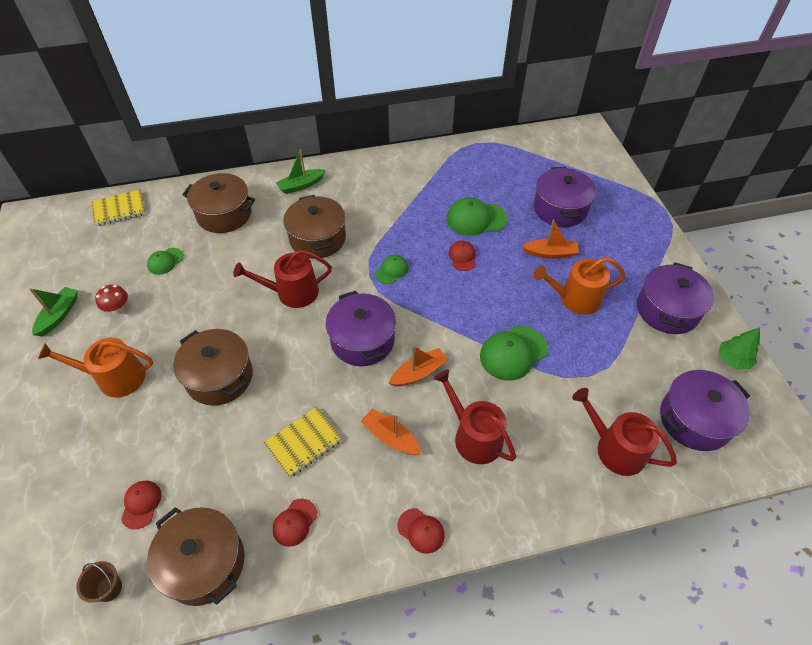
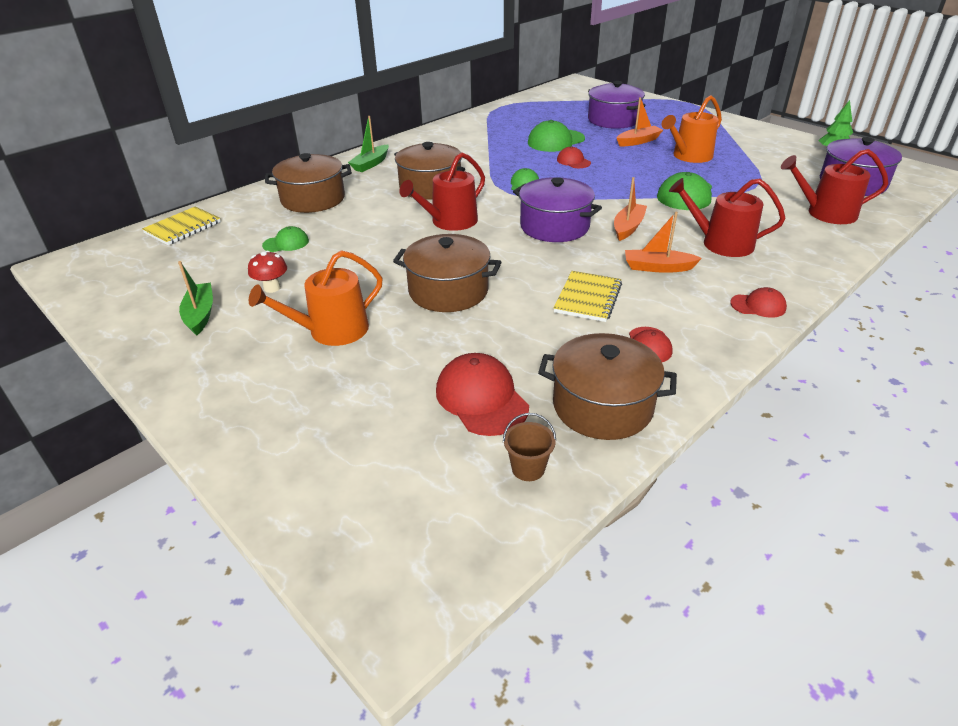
camera: 30 degrees left, 15 degrees down
red cap [121,481,162,530] -> red cap [436,353,529,436], size x1.74
green cap [147,248,184,275] -> green cap turned 120 degrees counterclockwise [262,226,309,252]
purple pot [637,262,714,334] -> none

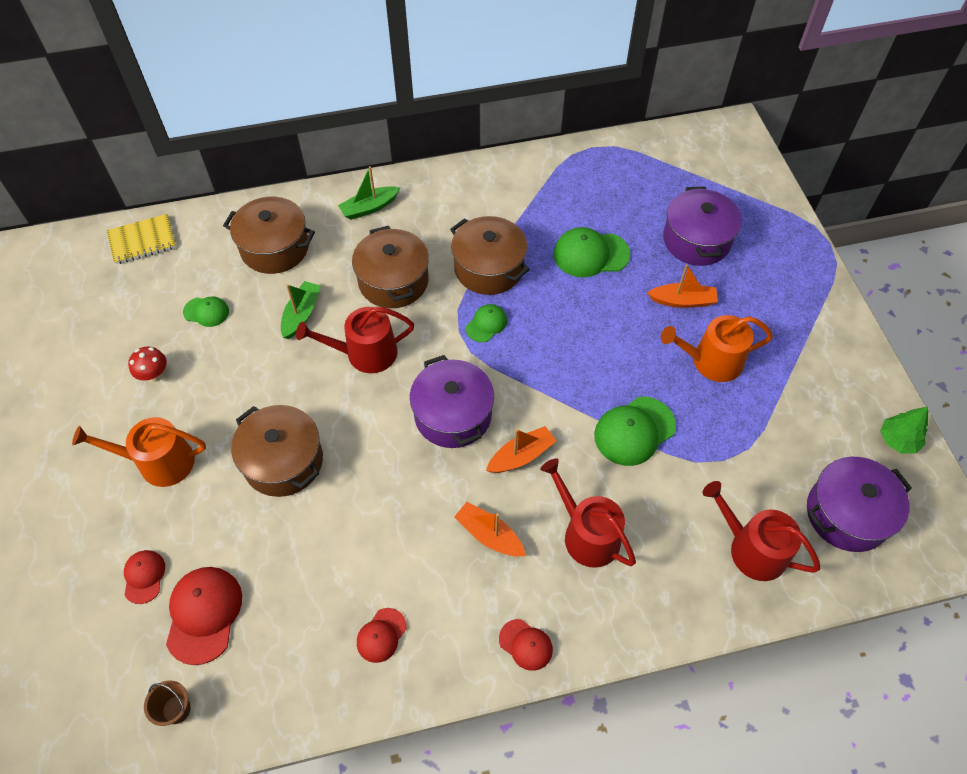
camera: 30 degrees right, 20 degrees up
green boat [178,261,213,335] -> green boat moved to [281,281,321,339]
brown pot [538,333,677,440] -> brown pot moved to [450,216,530,295]
yellow notebook [554,271,622,322] -> none
red cap [557,146,591,168] -> red cap moved to [124,550,165,604]

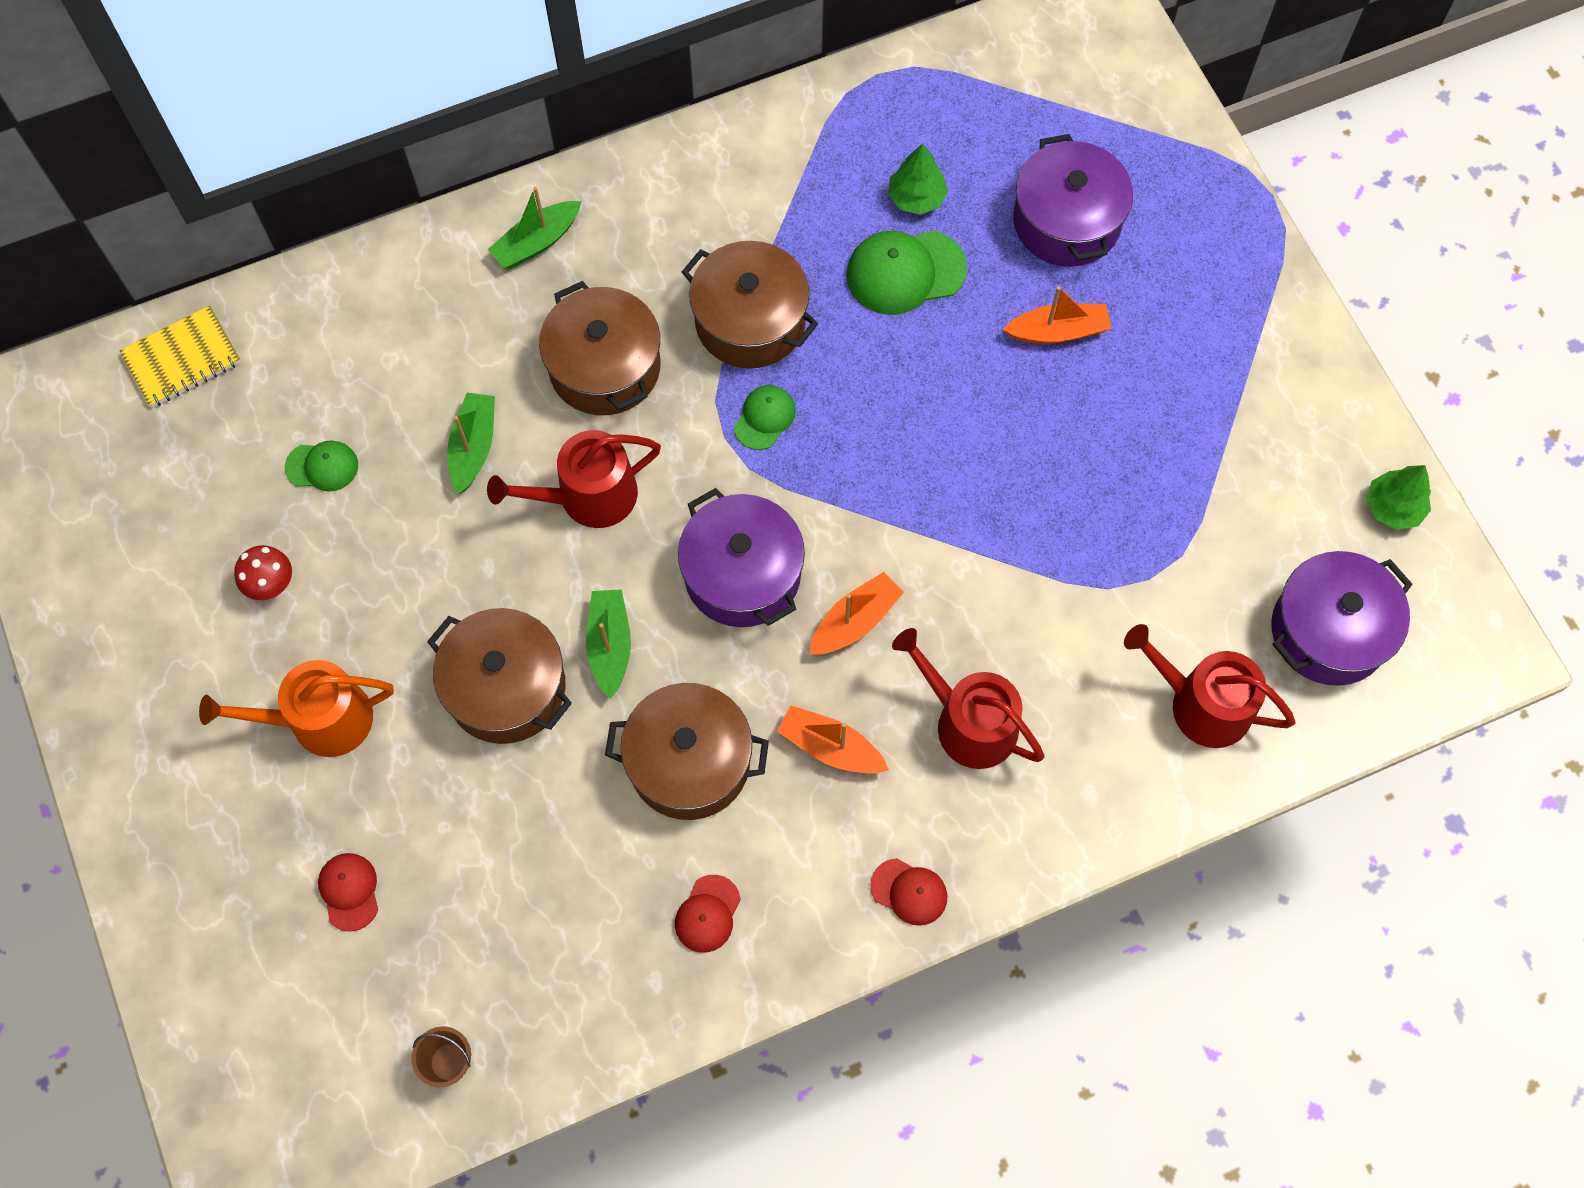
camera: 10 degrees left, 10 degrees up
red cap [166,567,242,665] -> none
brown pot [223,197,315,274] -> brown pot moved to [605,683,769,820]
green cap [594,397,676,466] -> none
orange watering can [661,315,773,382] -> none
none -> green boat [586,589,631,699]
none -> green tree [888,144,948,215]

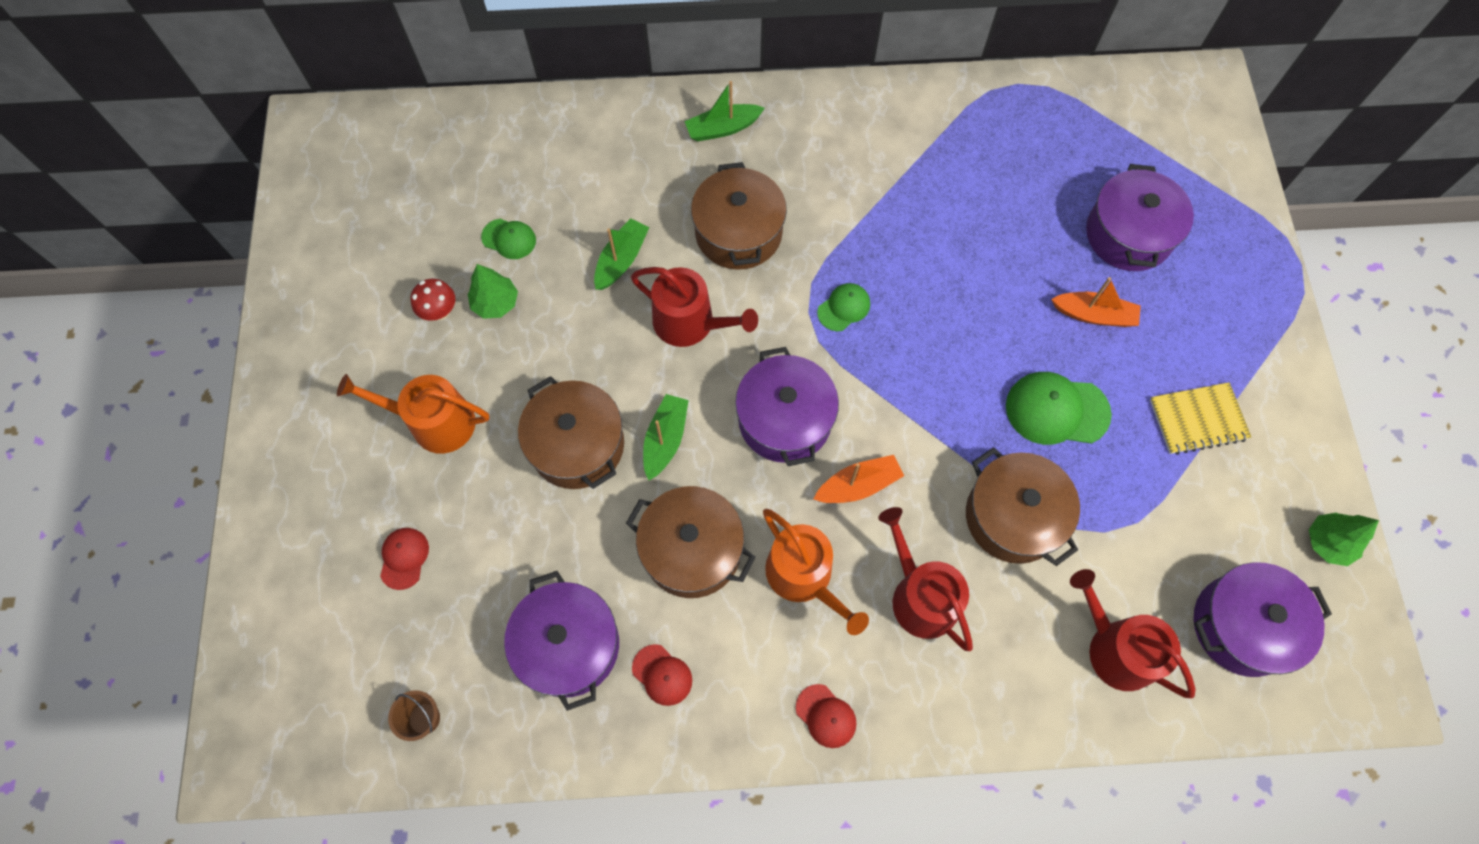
camera: 20 degrees right, 0 degrees up
yellow notebook [120,305,241,408] -> yellow notebook moved to [1150,382,1251,455]
red watering can [487,430,661,528] -> red watering can turned 150 degrees counterclockwise [631,267,758,347]
red cap [675,875,741,953] -> red cap turned 90 degrees counterclockwise [632,644,692,706]
brown pot [682,241,818,368] -> brown pot moved to [966,447,1080,566]
orange boat [777,706,889,774] -> orange watering can [763,509,869,635]
green cap [846,230,968,315] -> green cap moved to [1006,372,1112,445]
green tree [888,144,948,215] -> green tree moved to [468,264,518,319]
none -> purple pot [504,571,619,711]

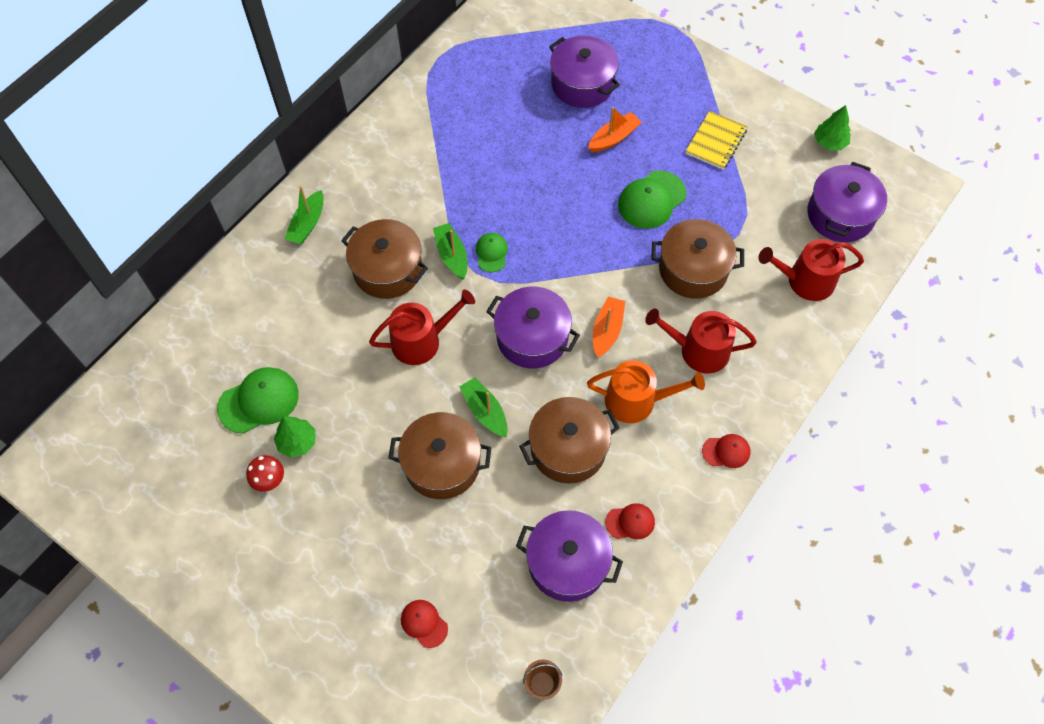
camera: 50 degrees left, 5 degrees down
orange watering can [337,374,489,454] -> none
green cap [481,219,536,259] -> green cap [217,367,299,434], size x1.74
green boat [594,218,649,290] -> green boat moved to [433,223,467,280]

